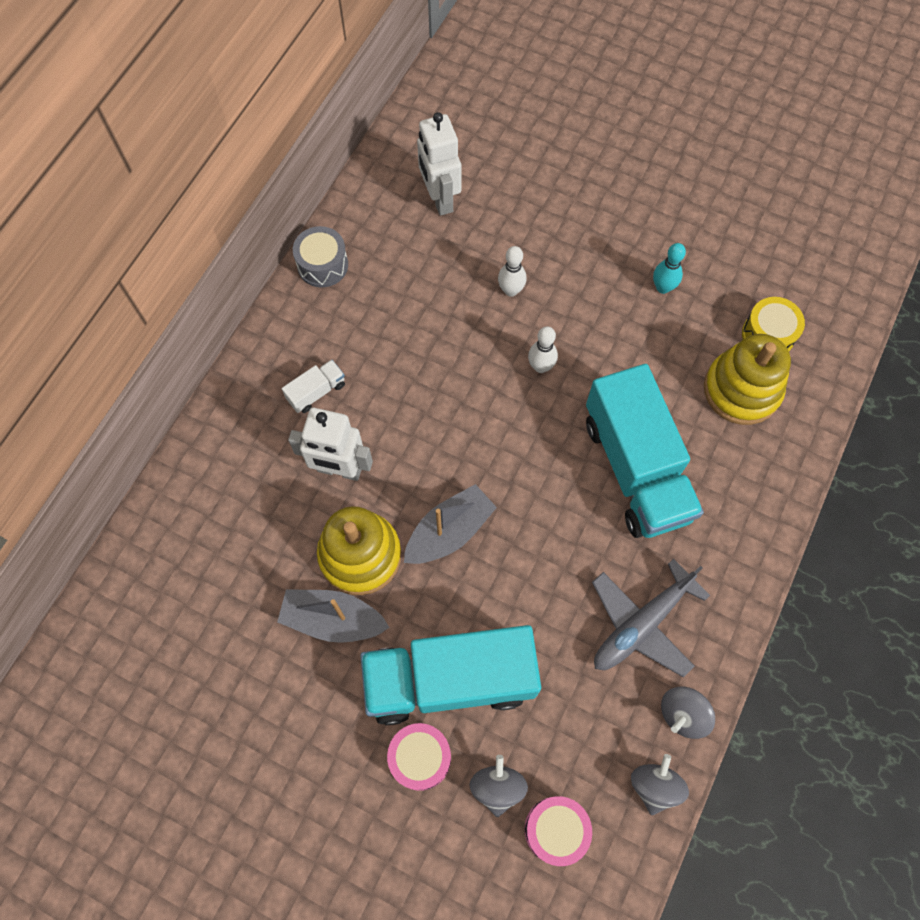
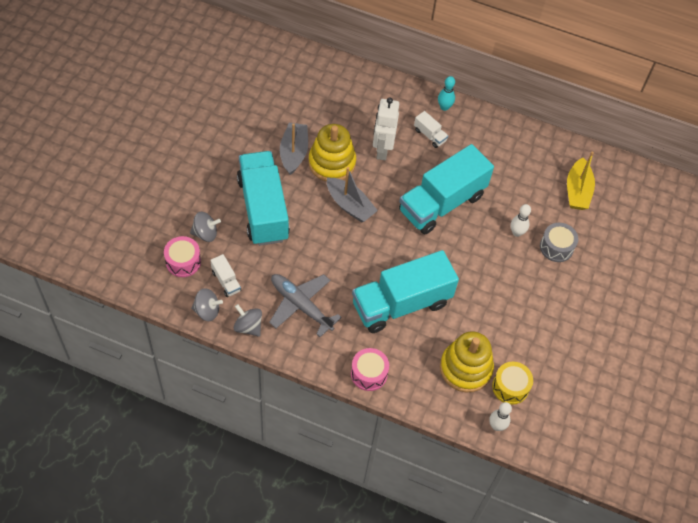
camera: 80 degrees right, 10 degrees down
grey drum [293,226,348,287] -> grey drum moved to [540,223,578,262]
pink drum [387,723,451,791] -> pink drum moved to [351,348,389,391]
white robot [417,112,461,216] -> yellow boat [567,152,595,210]
white bowling pin [528,326,558,373] -> white bowling pin moved to [489,402,512,431]
turquoise bowling pin [653,243,686,294] -> turquoise bowling pin moved to [438,76,455,111]
none -> white truck [210,254,241,297]
none -> turquoise truck [399,144,494,235]

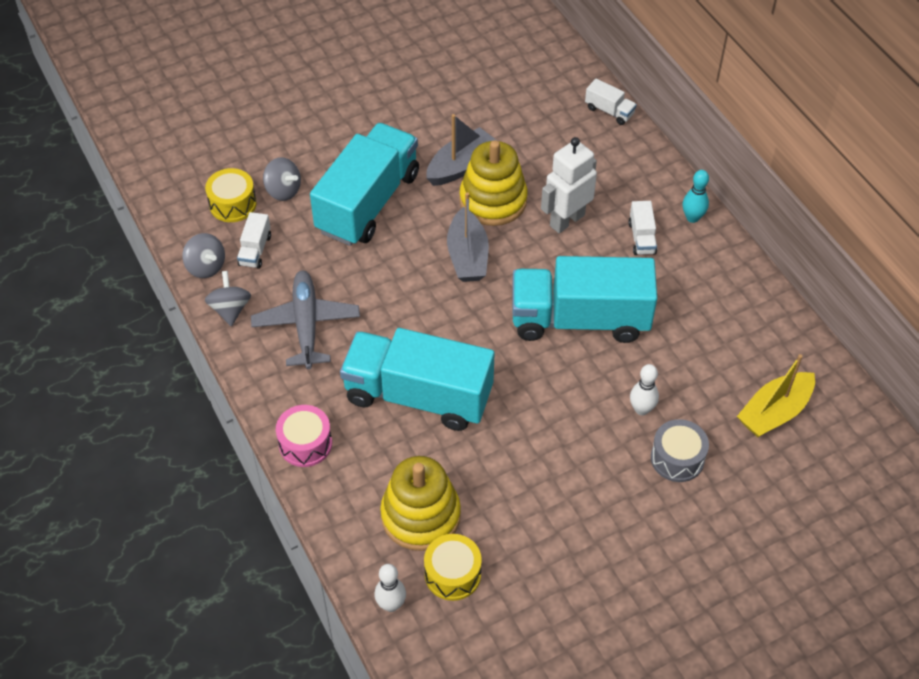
camera: 45 degrees right, 5 degrees down
pink drum [164,236,201,277] -> yellow drum [205,168,257,222]
none -> white truck [585,78,637,125]

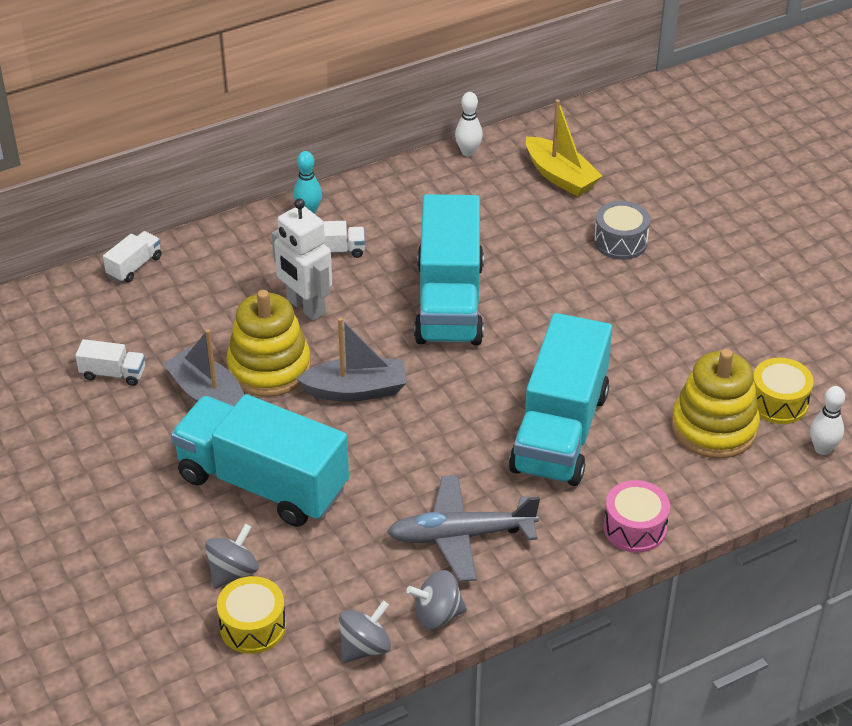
camera: 90 degrees left, 10 degrees down
white truck [237,212,271,268] -> white truck moved to [76,339,145,386]
white bowling pin [630,364,659,415] -> white bowling pin moved to [455,92,483,157]

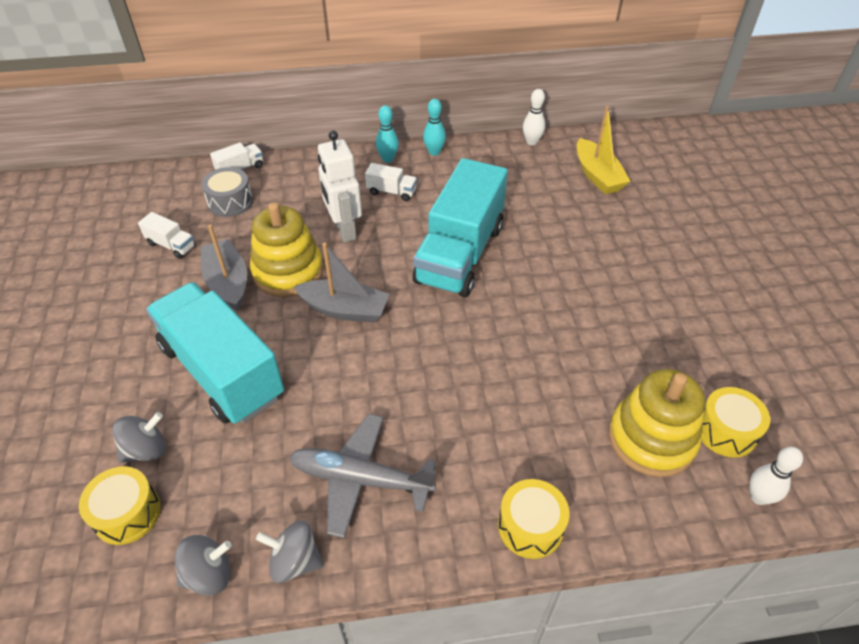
camera: 20 degrees right, 5 degrees up
turquoise truck [509,313,612,486] -> none
grey drum [594,201,650,260] -> grey drum moved to [201,167,253,217]
pink drum [603,480,670,553] -> yellow drum [498,479,569,559]
none -> turquoise bowling pin [423,99,446,156]

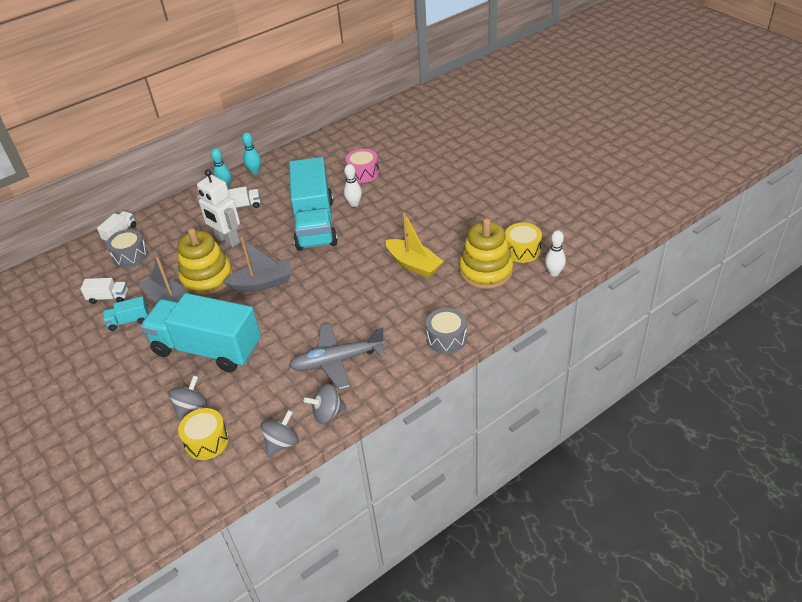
camera: 25 degrees left, 5 degrees down
yellow drum [498,479,569,559] -> grey drum [426,308,467,354]
white bowling pin [523,89,545,145] -> white bowling pin moved to [344,164,362,207]
yellow boat [577,106,630,194] -> yellow boat moved to [386,212,444,278]
none -> turquoise truck [103,296,148,331]
none -> pink drum [346,149,379,183]

